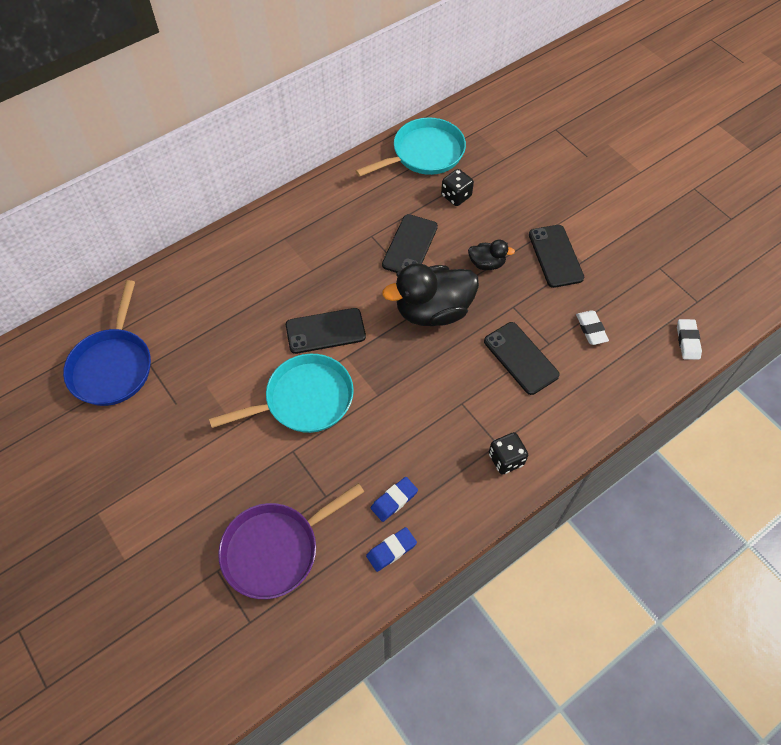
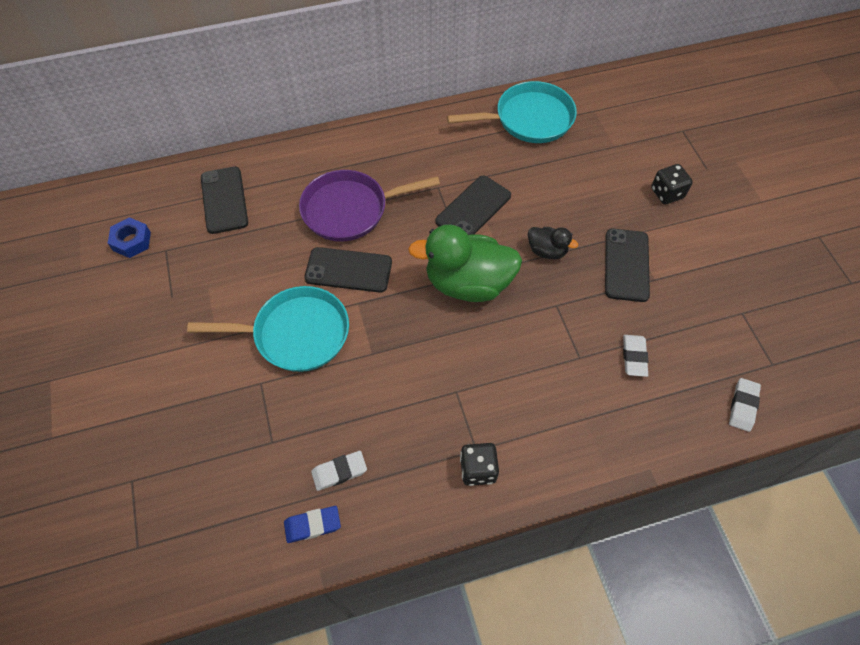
camera: 20 degrees right, 0 degrees up
blue pan [63,280,151,406] -> blue nut [108,217,151,258]
purple pan [218,483,364,599] -> purple pan moved to [299,170,440,241]
blue eraser [371,477,418,522] -> white eraser [311,451,367,491]
black duck [382,263,479,326] -> green duck [408,224,522,302]
black dice [441,169,474,206] -> black dice moved to [651,164,693,204]
black phone [484,322,560,395] -> black phone moved to [201,166,248,234]

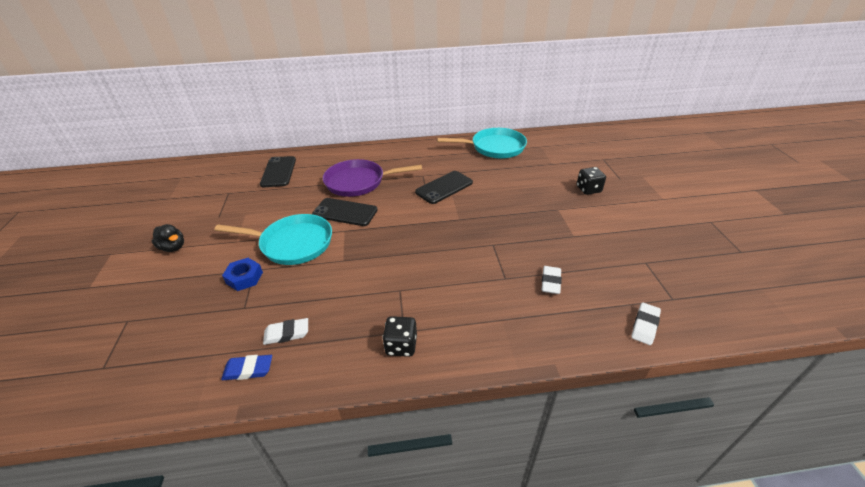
camera: 10 degrees right, 20 degrees down
blue nut [108,217,151,258] -> blue nut moved to [222,258,263,291]
green duck [408,224,522,302] -> none
black duck [528,227,578,259] -> black duck moved to [151,224,184,252]
black phone [605,229,650,302] -> none

